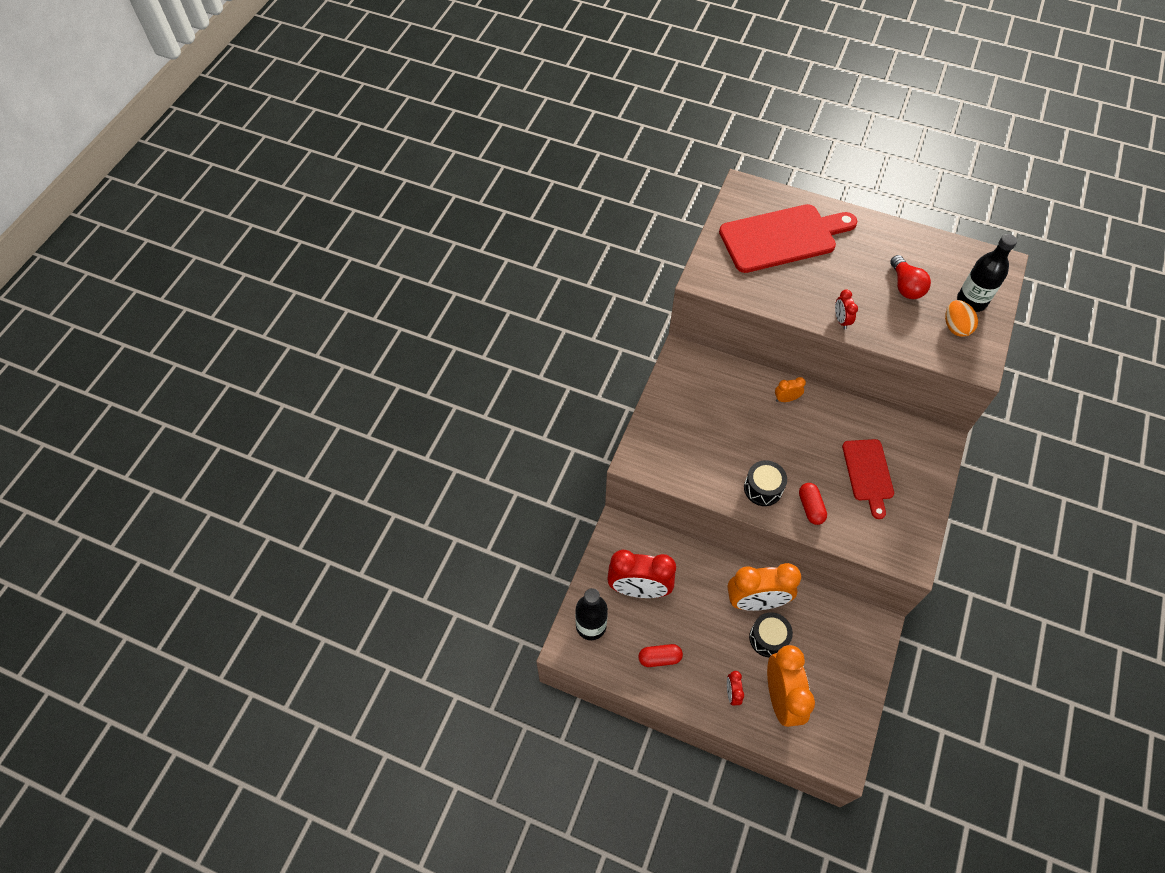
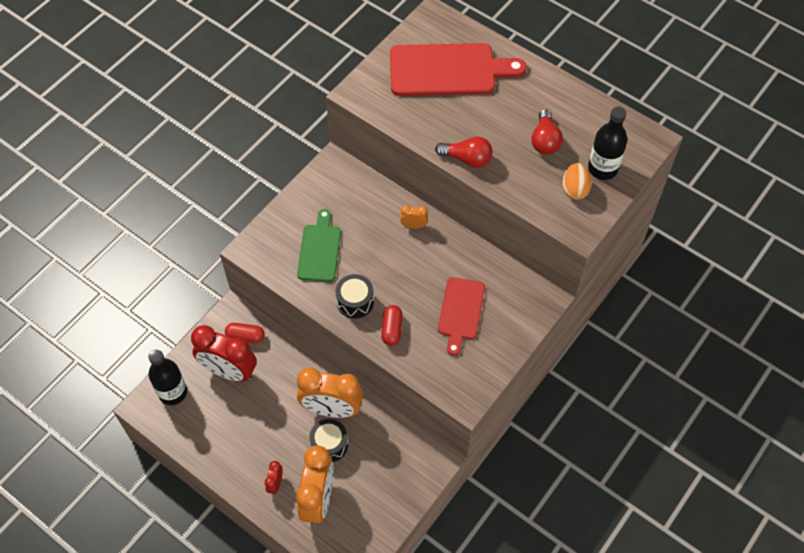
camera: 15 degrees right, 0 degrees up
red capsule [639,644,683,667] -> red capsule moved to [225,323,265,343]
red clock [835,289,858,329] -> red light bulb [435,136,493,168]
none -> green cutting board [297,209,341,282]

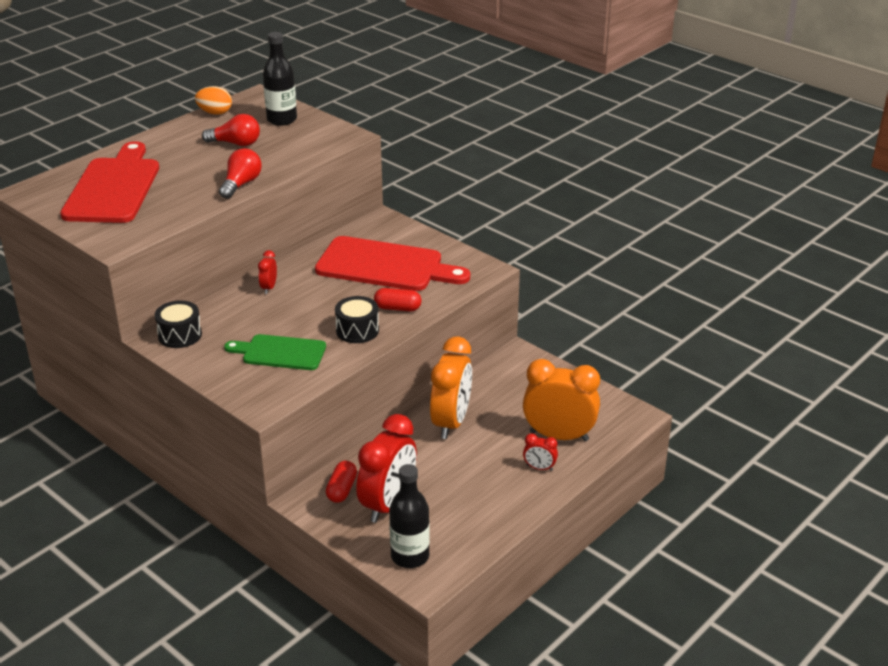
camera: 85 degrees left, 25 degrees down
black drum [309,419,348,462] -> black drum moved to [155,300,202,348]
orange clock [400,205,428,229] -> red clock [258,250,277,294]
red cutting board [438,277,485,356] -> red cutting board [315,236,470,291], size x1.67
orange egg [563,163,592,200] -> orange egg moved to [195,86,232,115]

